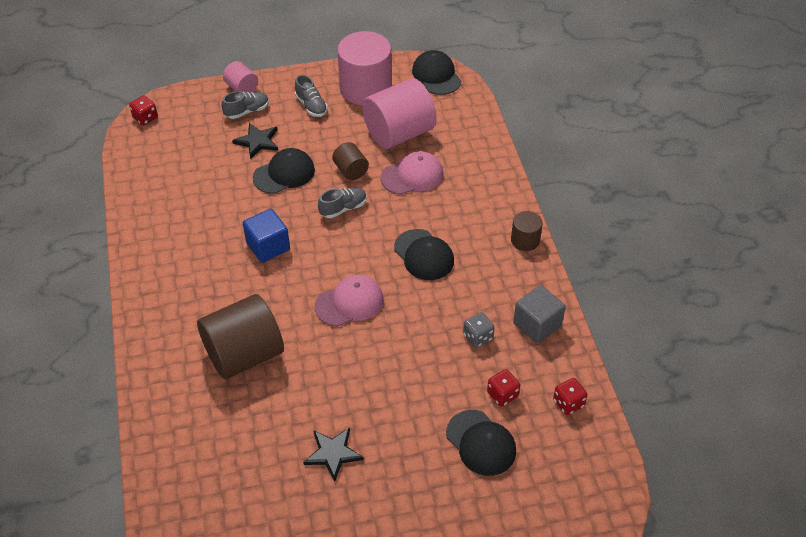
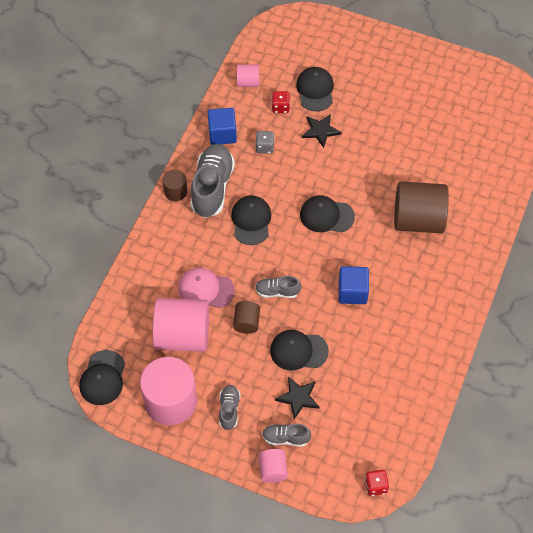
camera: 145 degrees left, 10 degrees up
black star [303,427,364,481] -> black star moved to [302,114,342,148]
pink cap [315,275,384,327] -> black cap [300,195,355,232]
grey cube [513,285,566,344] -> blue cube [208,108,237,145]
red dice [553,378,588,415] -> pink cylinder [237,65,259,87]
none -> grey shoe [190,144,235,218]

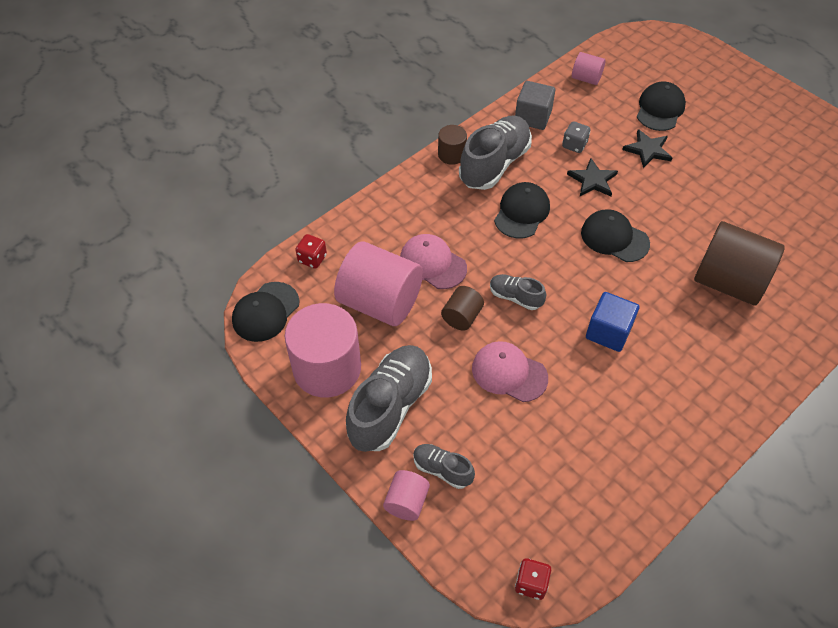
camera: 25 degrees right, 5 degrees down
blue cube [208,108,237,145] -> grey cube [515,81,555,130]
grey shoe [219,385,240,430] -> grey shoe [346,345,432,452], size x1.96
black cap [270,330,329,371] -> pink cap [472,341,548,402]
red dice [272,91,290,113] -> red dice moved to [295,234,327,269]
black star [275,376,320,419] -> black star moved to [567,158,618,196]

